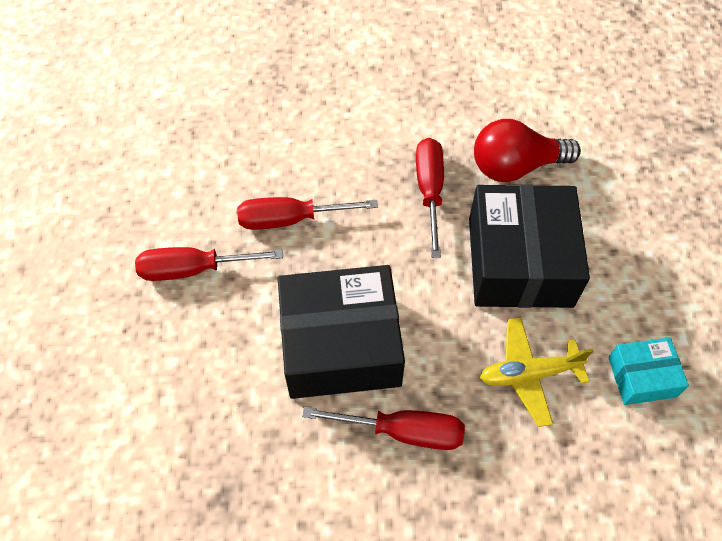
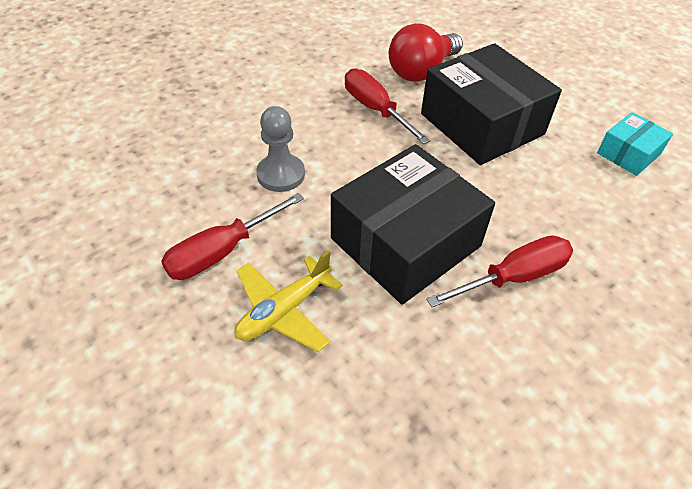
camera: 35 degrees left, 10 degrees down
red screwdriver [237,197,378,230] -> grey pawn [256,106,305,192]
yellow plane [480,317,593,427] -> yellow plane moved to [235,250,343,352]

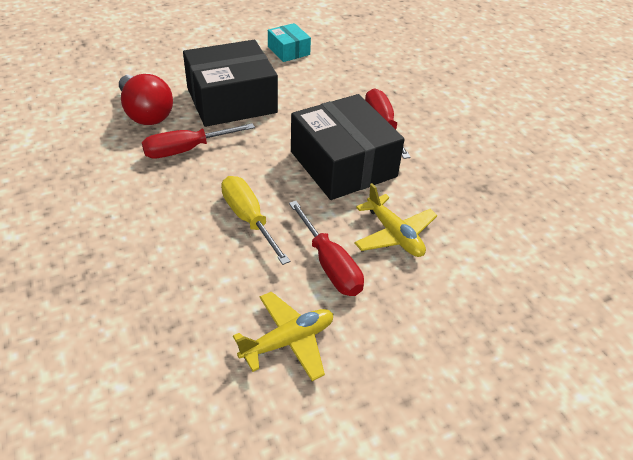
camera: 80 degrees left, 5 degrees down
grey pawn [256,106,305,192] -> yellow screwdriver [221,176,290,265]
none -> yellow plane [233,292,333,381]

